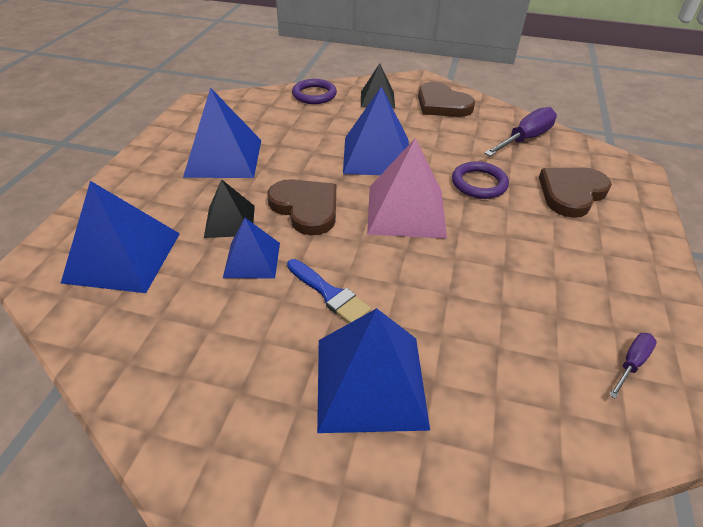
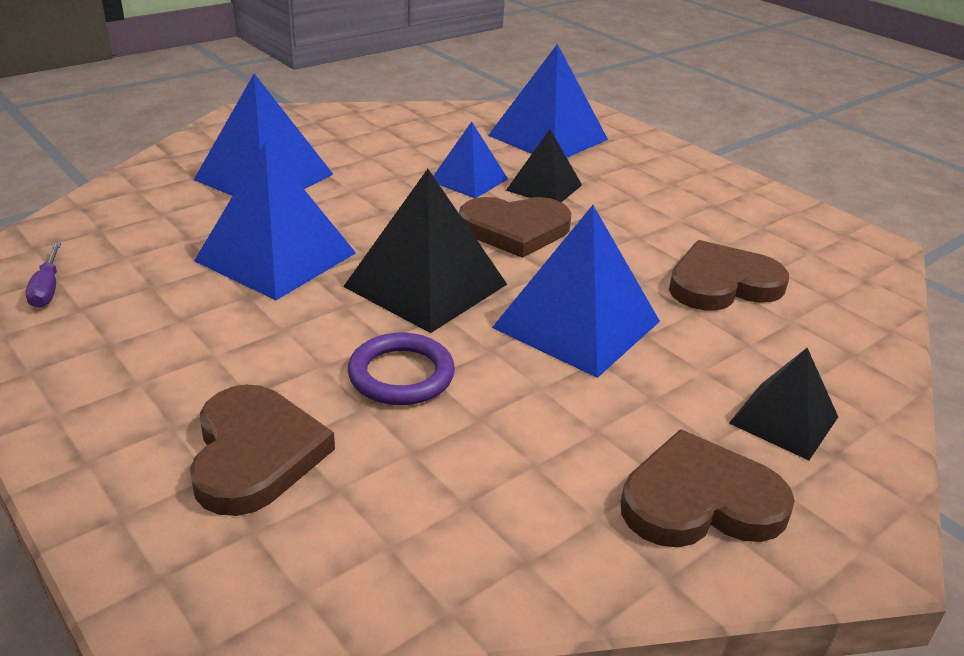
camera: 125 degrees right, 10 degrees down
blue pyramid [183,87,261,178] -> blue pyramid moved to [194,142,356,300]
blue brush [287,259,371,323] -> none
purple ring [292,79,337,104] -> none
pink pyramid [367,138,447,239] -> black pyramid [343,169,507,333]
purple screwdriver [484,107,557,156] -> none
none -> brown heart [669,240,789,311]

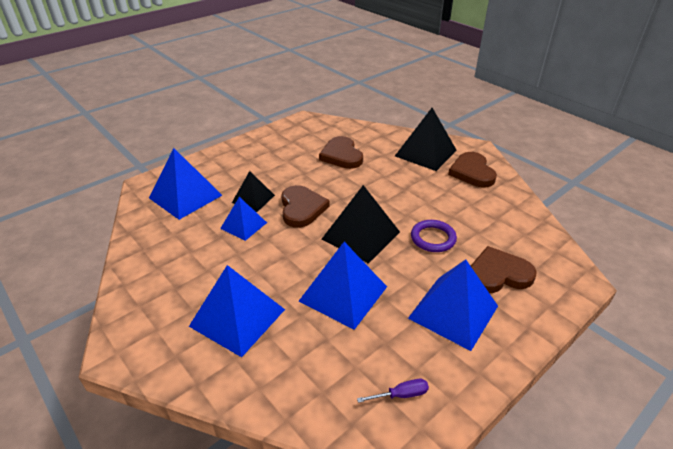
camera: 90 degrees left, 5 degrees up
blue pyramid [492,205,660,378] -> blue pyramid moved to [408,259,498,351]
black pyramid [729,348,838,460] -> black pyramid [395,108,457,171], size x1.68

